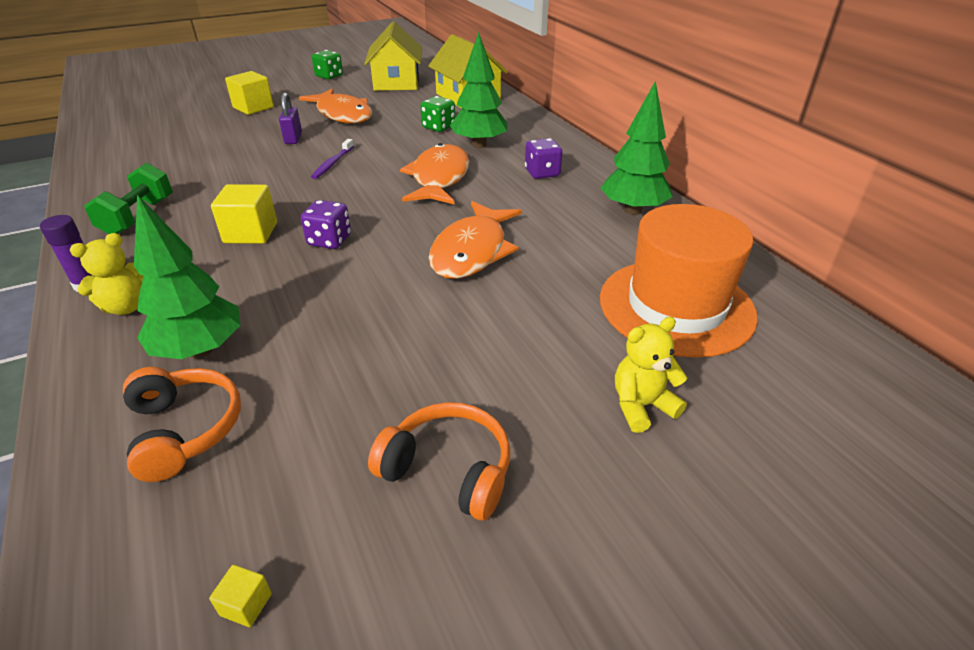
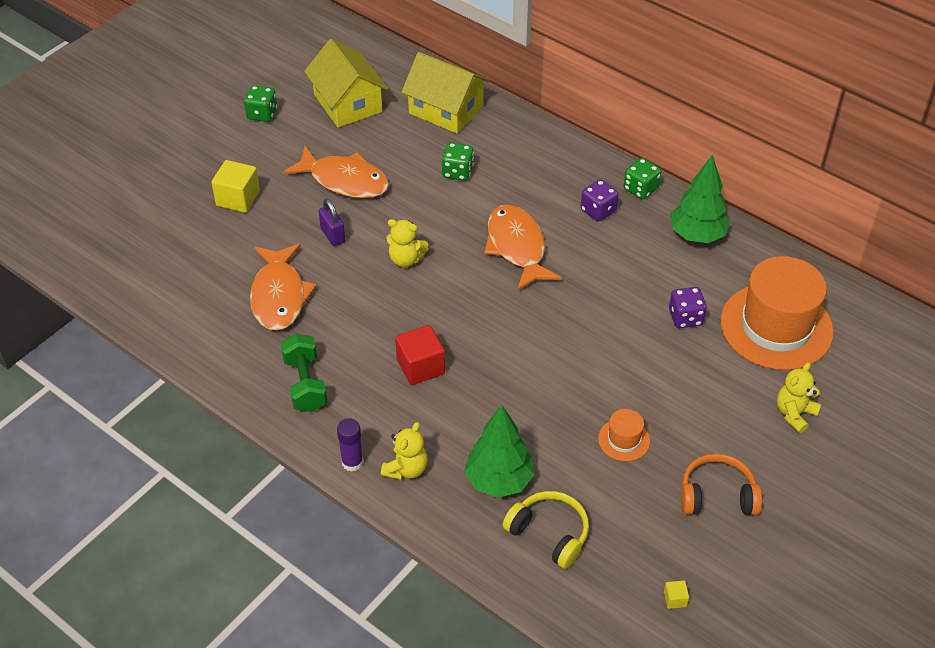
camera: 25 degrees left, 10 degrees up
orange headphones [123,367,241,482] -> yellow headphones [503,491,589,569]
yellow cube [211,184,277,244] -> red cube [395,325,445,385]
purple dice [301,200,351,249] -> purple dice moved to [669,287,707,328]
purple toothbrush [311,139,354,179] -> yellow teddy bear [386,219,429,267]
orange fish [429,201,522,279] -> orange fish moved to [250,244,316,331]
green tree [450,32,508,148] -> none
none -> orange hat [598,409,650,461]
none -> green dice [624,158,661,199]

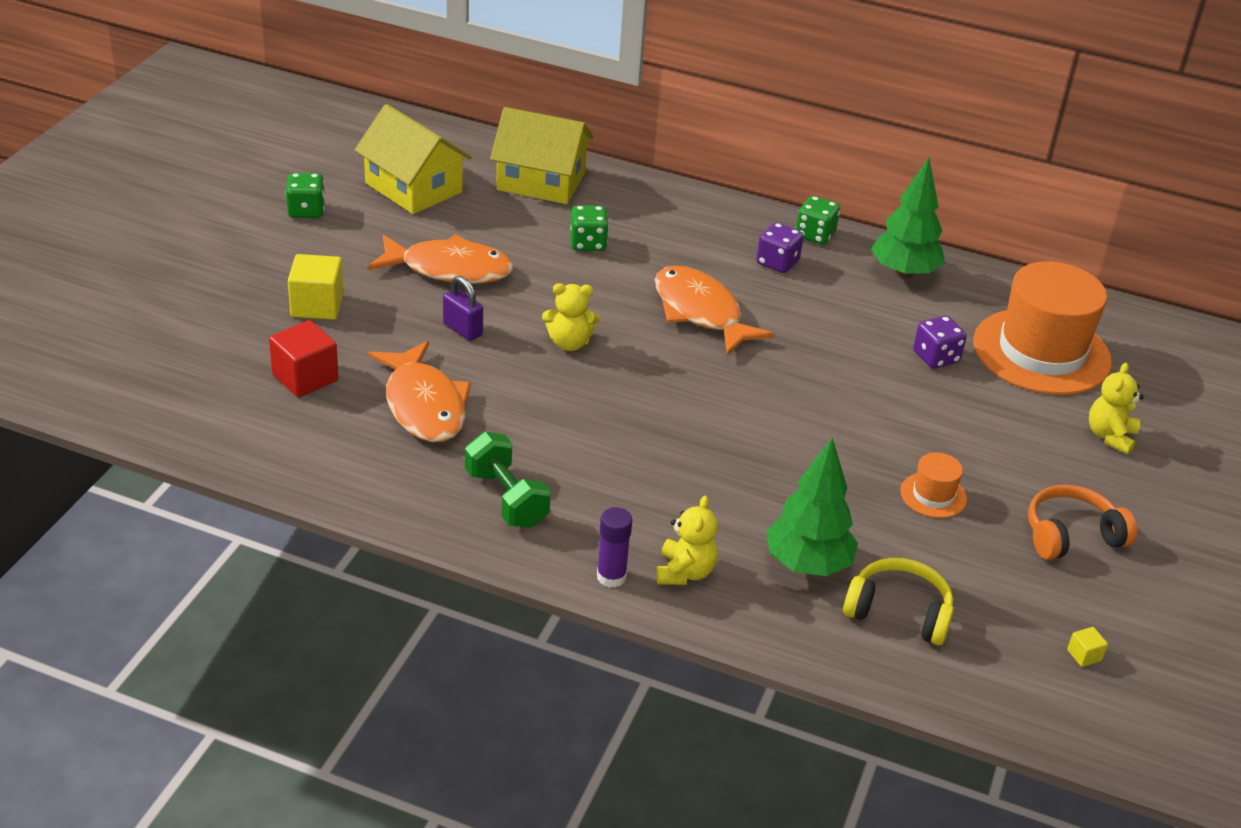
camera: 20 degrees left, 10 degrees down
red cube [395,325,445,385] -> red cube moved to [269,320,339,398]

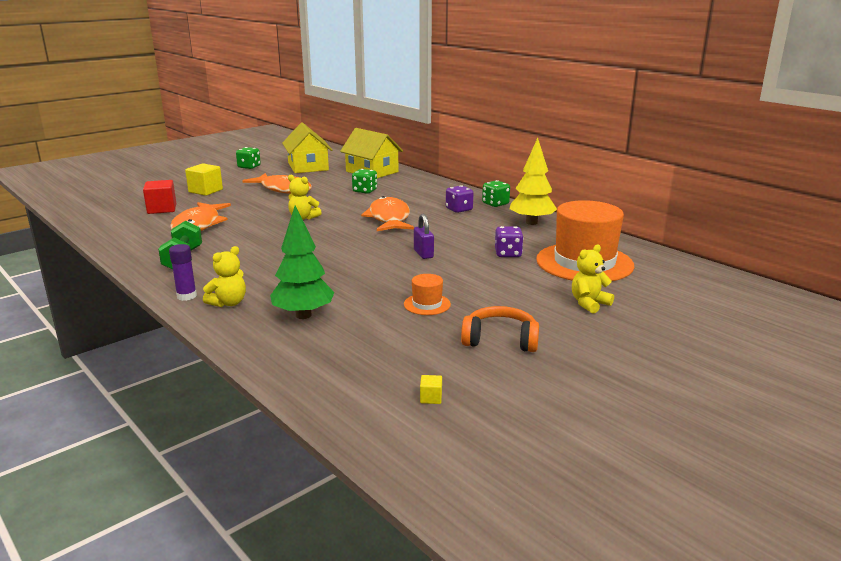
camera: 30 degrees right, 15 degrees down
purple padlock [443,276,483,341] -> purple padlock moved to [414,214,434,259]
yellow headphones [843,557,954,645] -> none
green tree [871,157,945,279] -> yellow tree [510,138,557,225]

